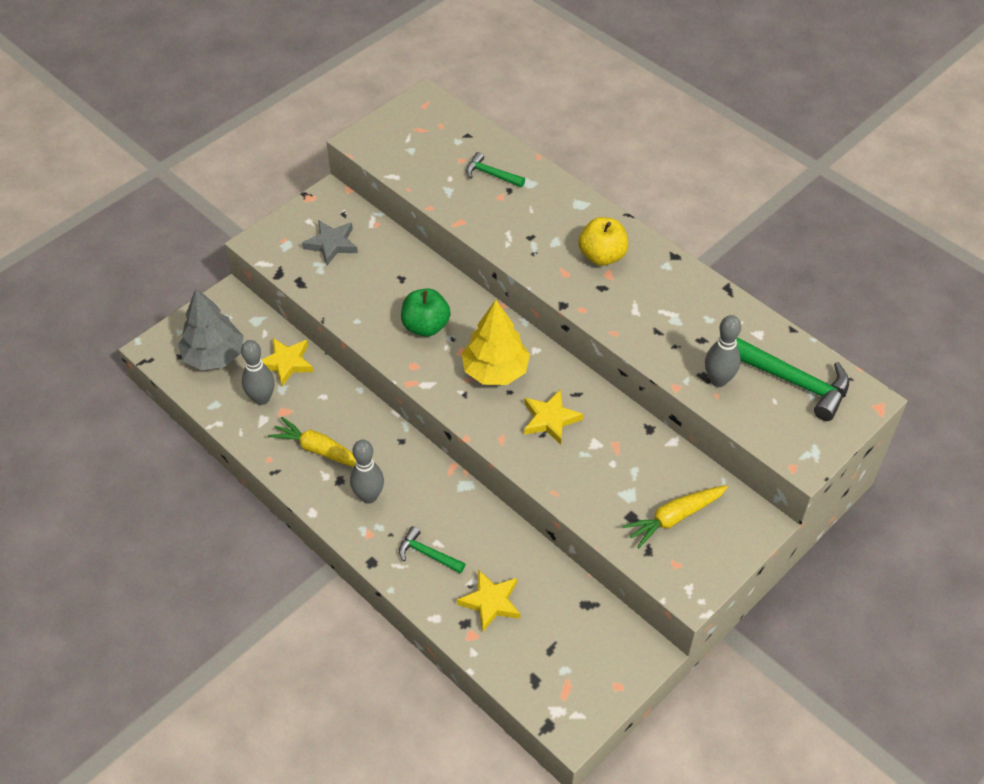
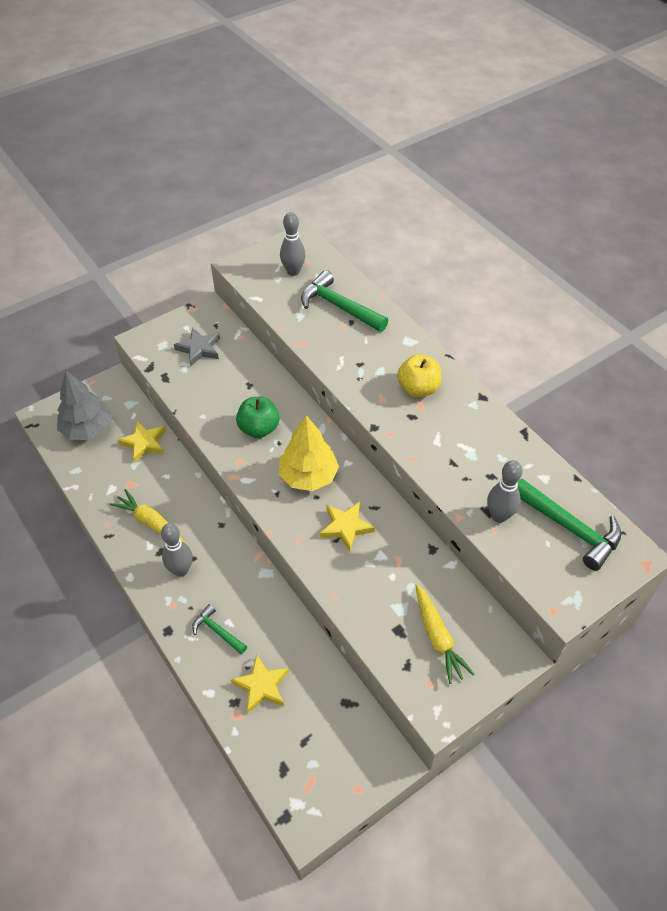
camera: 10 degrees right, 0 degrees up
grey bowling pin [241,340,275,405] -> grey bowling pin moved to [280,212,306,276]
green hammer [466,152,525,187] -> green hammer [301,271,389,332], size x1.80
yellow carrot [622,485,728,548] -> yellow carrot turned 90 degrees counterclockwise [415,584,474,684]

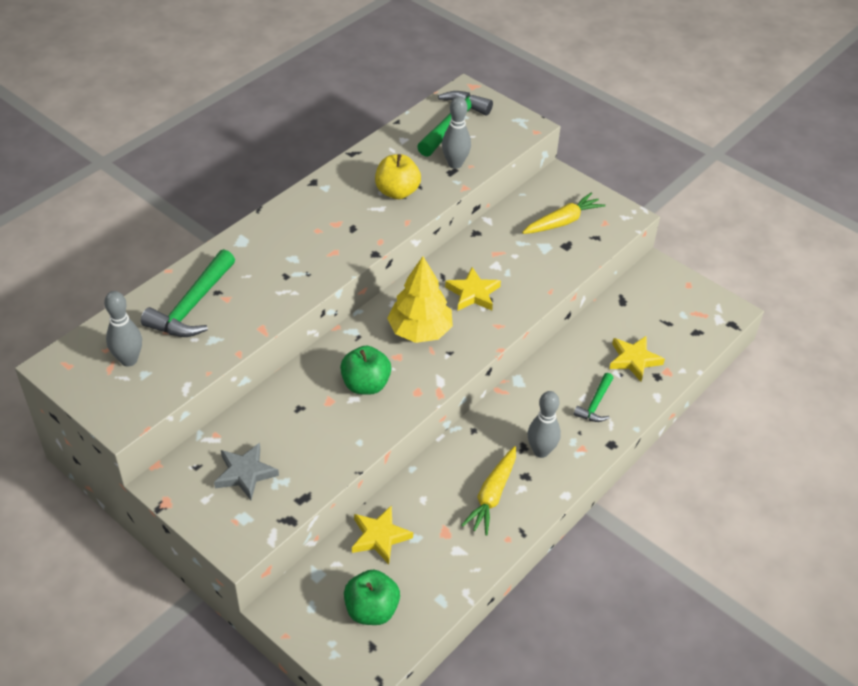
camera: 105 degrees left, 5 degrees down
grey tree [57,371,112,440] -> green apple [344,570,400,625]
yellow apple [397,354,441,397] -> yellow apple moved to [375,154,421,199]

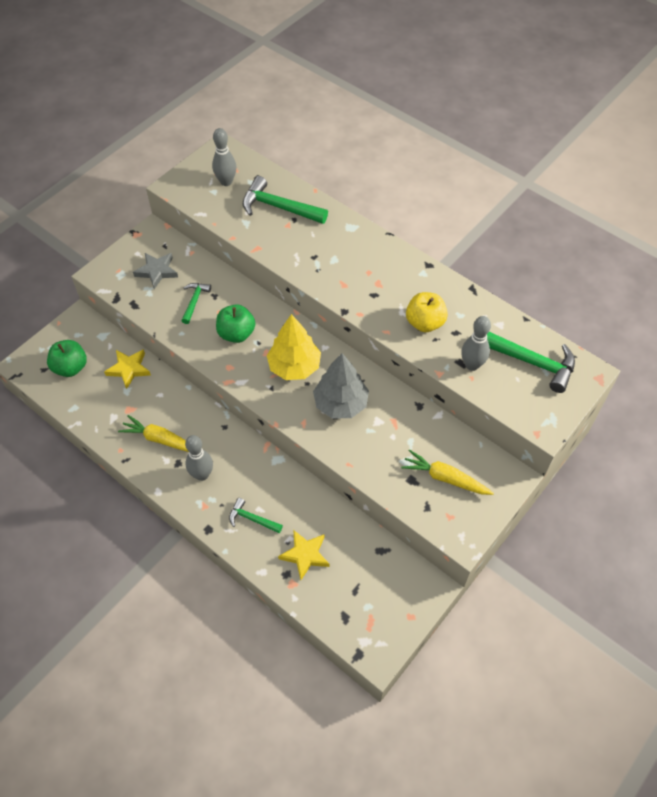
camera: 90 degrees right, 10 degrees up
yellow star [445,267,501,311] -> grey tree [313,353,369,419]
yellow carrot [522,193,605,234] -> yellow carrot turned 150 degrees clockwise [401,450,494,495]
none -> green hammer [181,283,211,324]

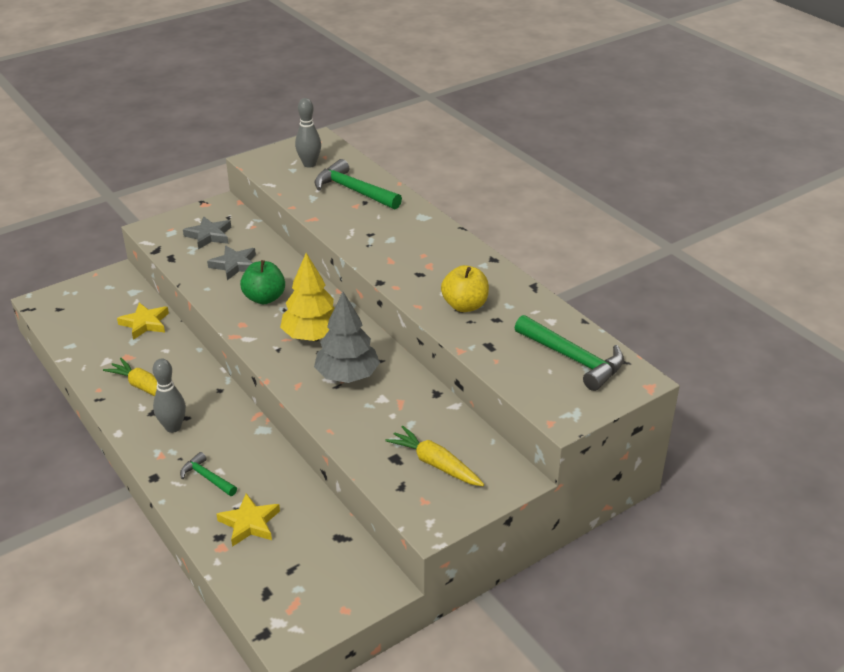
camera: 15 degrees right, 20 degrees down
green apple [47,340,87,377] -> none
green hammer [181,283,211,324] -> grey star [207,245,256,280]
grey bowling pin [461,316,491,371] -> none

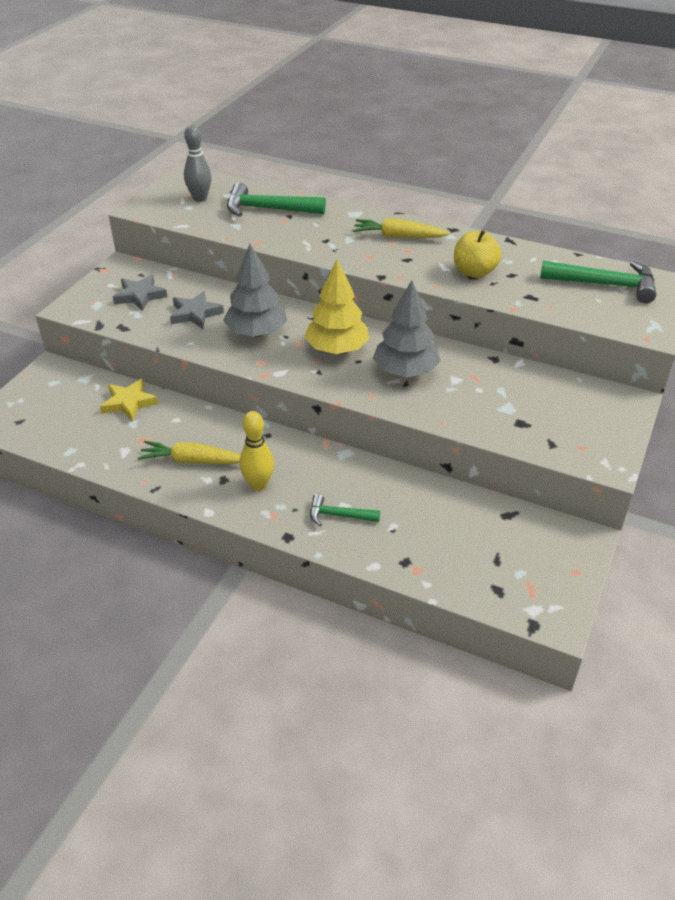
camera: 30 degrees left, 5 degrees up
grey bowling pin [153,358,186,433] -> yellow bowling pin [239,411,274,491]
yellow star [217,493,280,547] -> none
green apple [240,260,285,304] -> grey tree [223,244,287,337]
yellow carrot [386,426,484,486] -> yellow carrot moved to [353,218,450,238]

